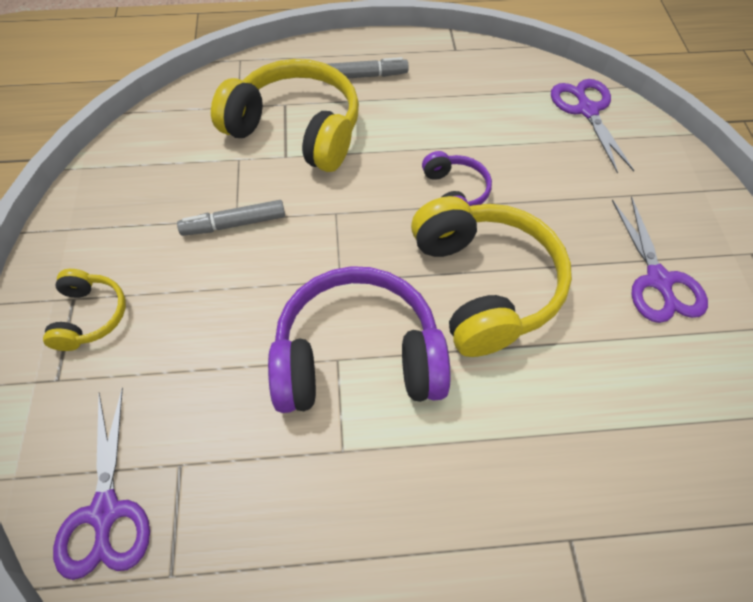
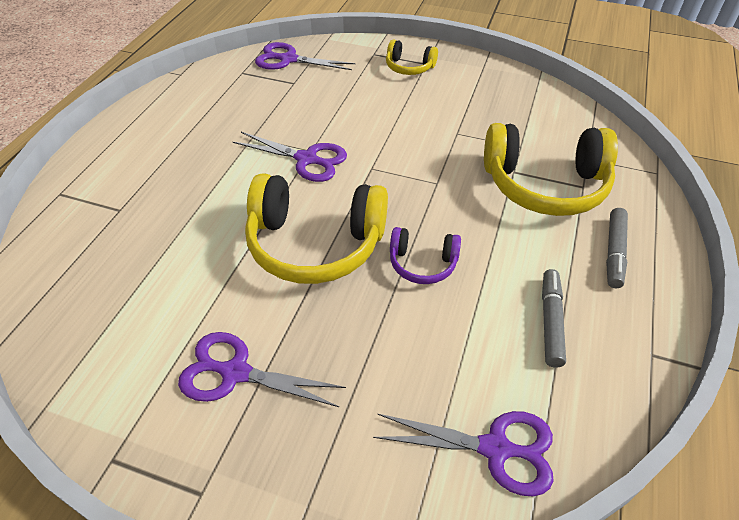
camera: 115 degrees right, 10 degrees down
grey marker [177,200,285,236] -> grey marker moved to [542,269,566,367]
yellow headphones [211,59,359,172] -> yellow headphones turned 45 degrees clockwise [484,123,618,216]
purple headphones [268,266,451,413] -> purple scissors [233,132,347,182]

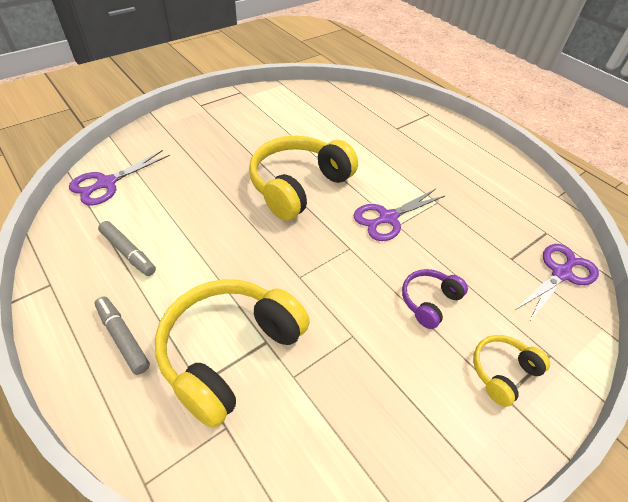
camera: 120 degrees right, 0 degrees up
purple scissors [178,332,346,407] -> none
purple headphones [390,227,461,284] -> purple headphones moved to [402,269,468,329]

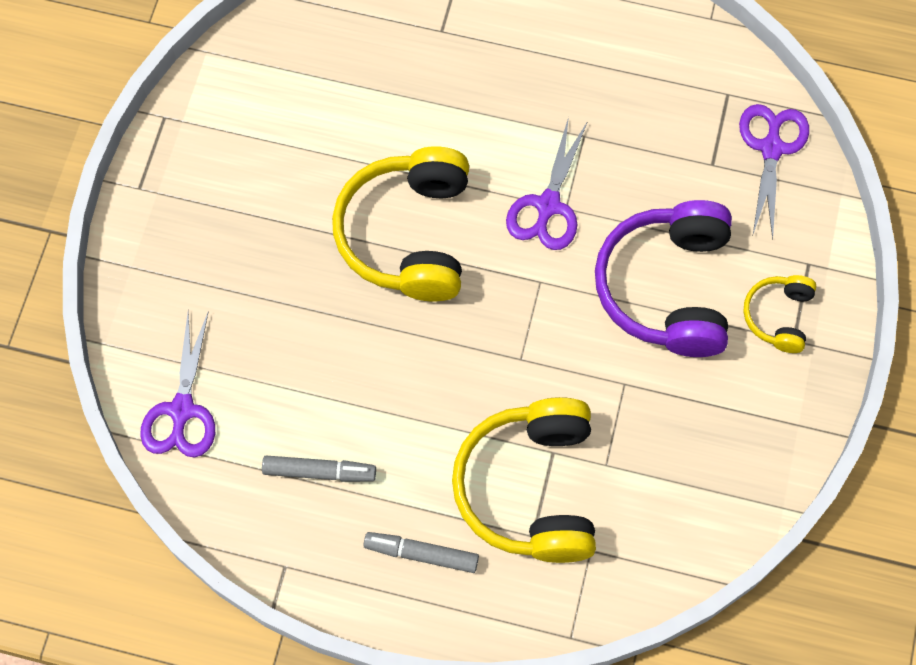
camera: 35 degrees left, 20 degrees up
purple headphones [402,269,468,329] -> purple headphones [595,200,732,357], size x2.00

